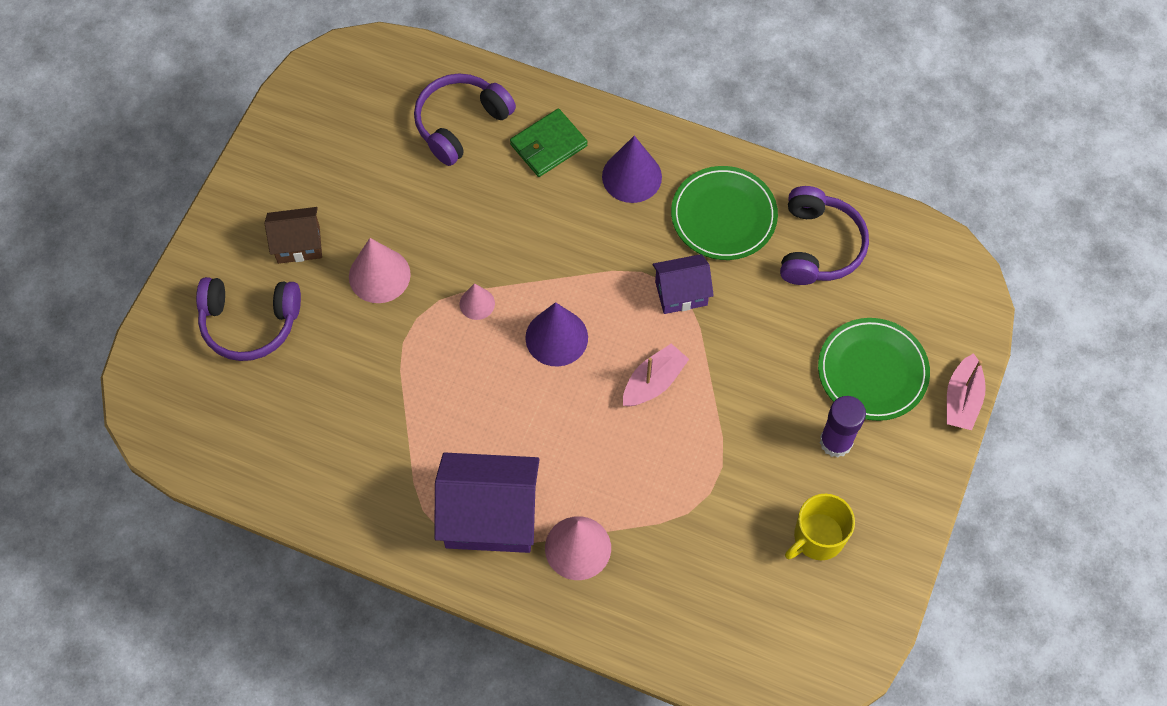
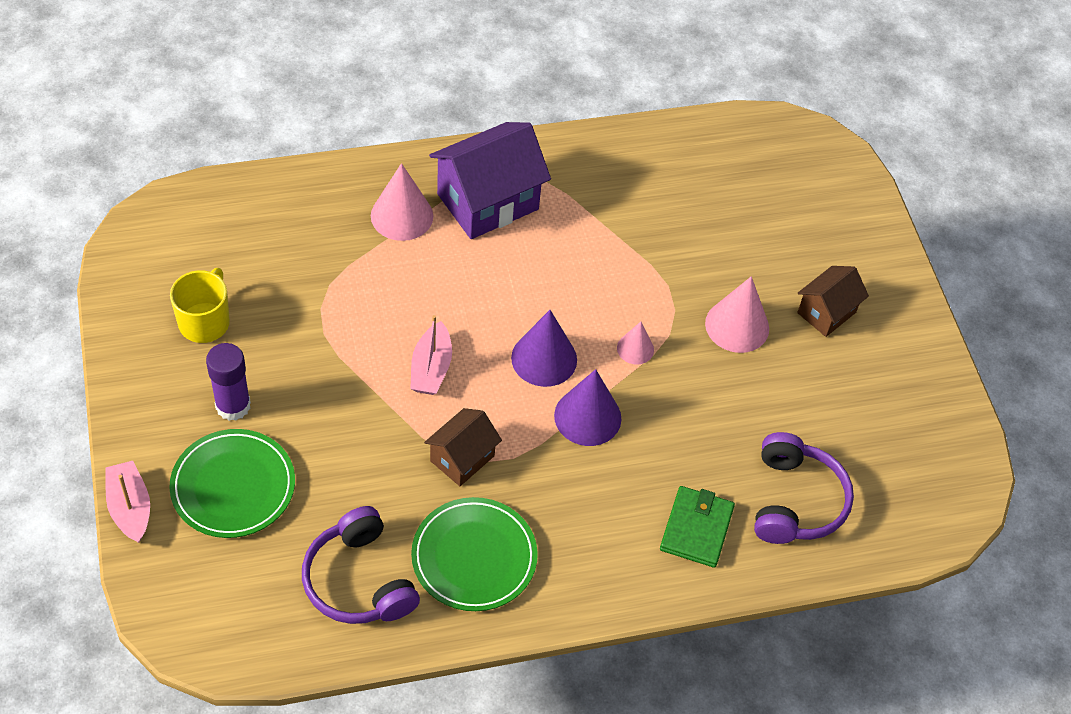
camera: 140 degrees right, 10 degrees down
purple headphones [196,277,301,361] -> none
purple cone [602,136,662,203] -> purple cone moved to [554,369,621,446]
purple house [653,254,714,314] -> brown house [424,408,502,486]

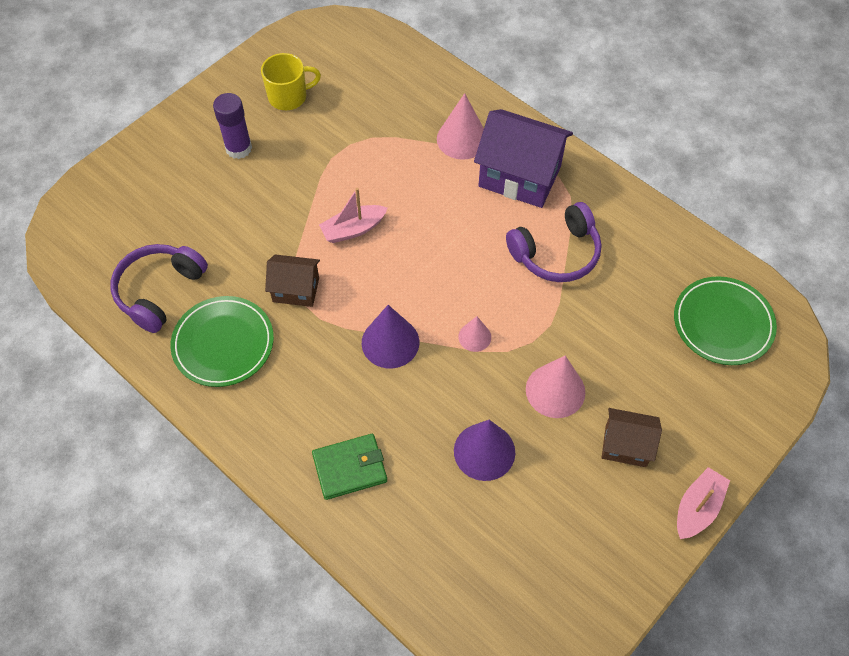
camera: 60 degrees right, 5 degrees up
pink boat [105,461,150,543] -> pink boat moved to [677,467,730,539]
green plate [169,429,295,538] -> green plate moved to [674,276,777,365]
purple cone [511,310,577,387] -> purple cone moved to [454,420,515,481]
purple headphones [754,432,854,544] -> purple headphones moved to [506,202,602,282]

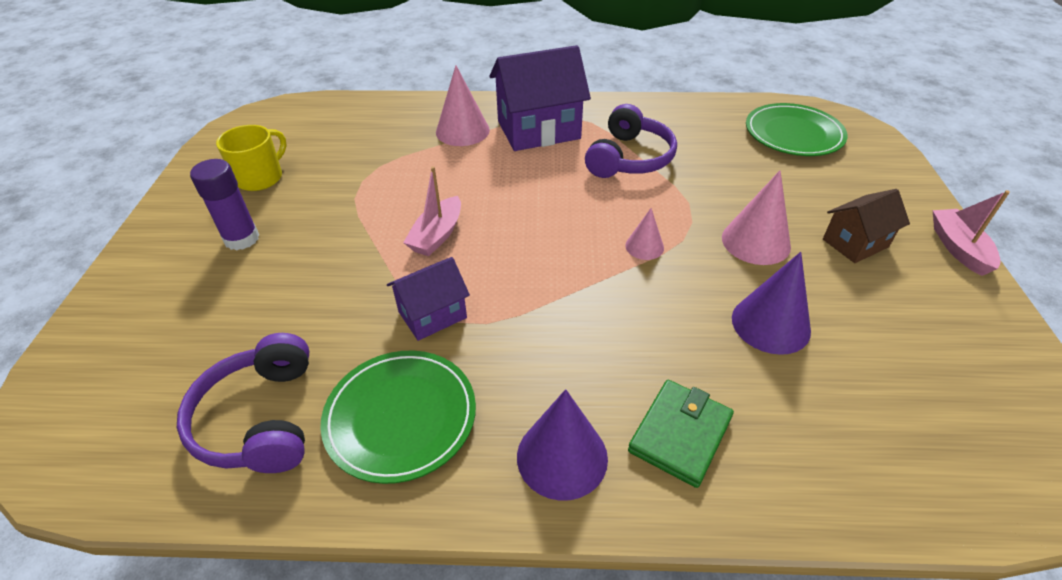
camera: 40 degrees left, 15 degrees down
brown house [265,254,320,307] -> purple house [387,257,470,341]
purple cone [362,305,419,368] -> purple cone moved to [517,389,608,501]

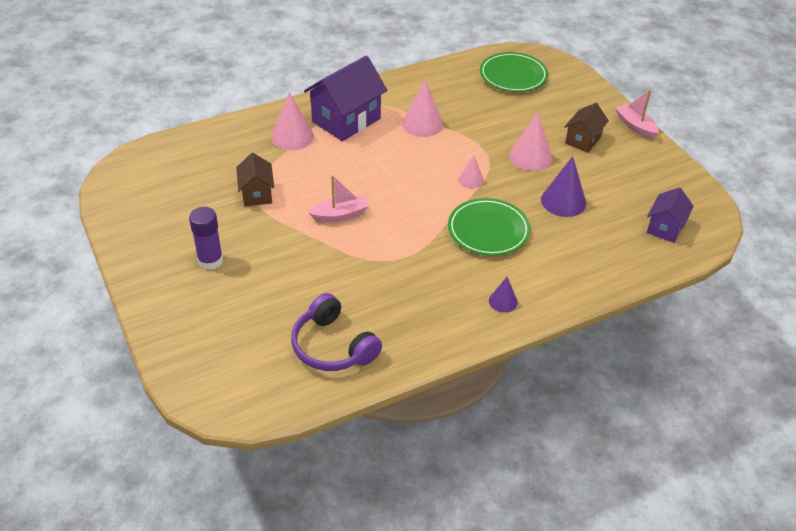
camera: 30 degrees left, 0 degrees up
yellow mug [216,125,287,191] -> none
green plate [320,350,476,484] -> green plate moved to [448,198,530,256]
purple house [387,257,470,341] -> purple house moved to [647,187,694,243]
pink boat [403,166,461,256] -> pink boat turned 105 degrees counterclockwise [309,175,369,222]
purple cone [517,389,608,501] -> purple cone [489,277,518,313], size x0.57
purple headphones [585,104,677,178] -> pink cone [402,80,443,137]
green wallet [628,380,734,488] -> none
none -> brown house [236,153,274,206]

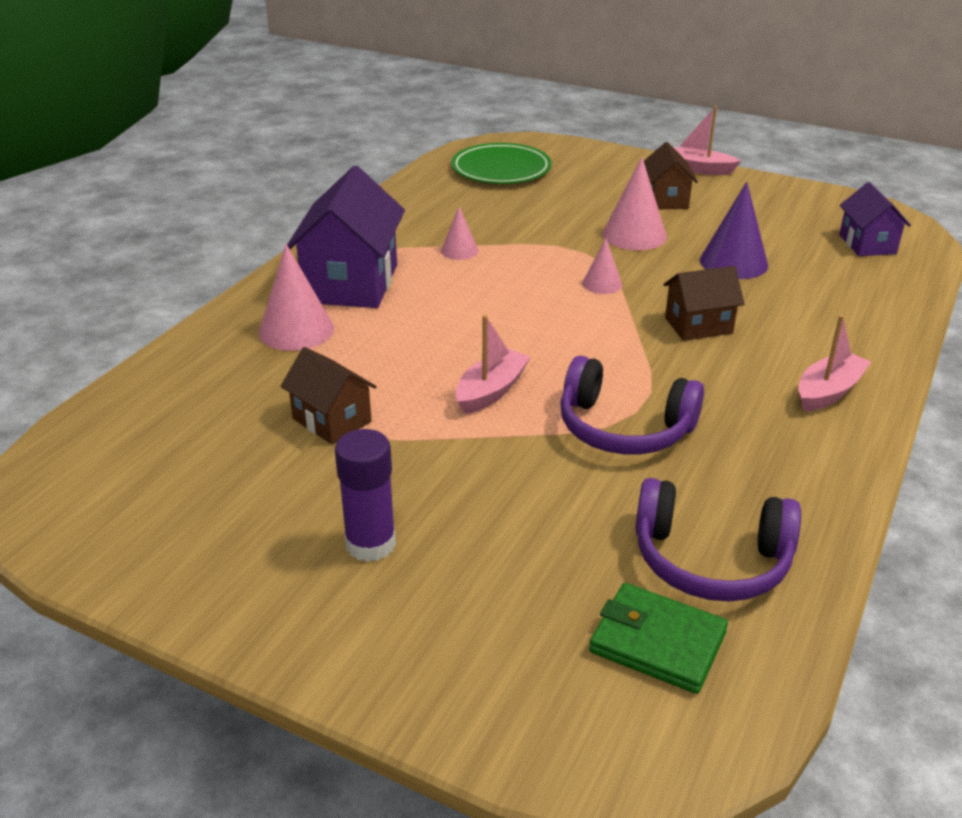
camera: 35 degrees left, 10 degrees down
pink cone [402,80,443,137] -> pink cone [441,207,479,260], size x0.57
green plate [448,198,530,256] -> brown house [663,266,744,341]
purple cone [489,277,518,313] -> pink boat [798,315,871,412]
none -> purple headphones [560,356,704,454]
none -> green wallet [589,583,728,694]

